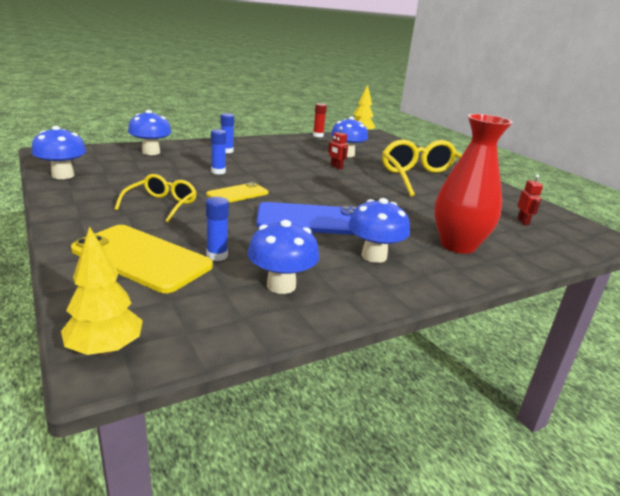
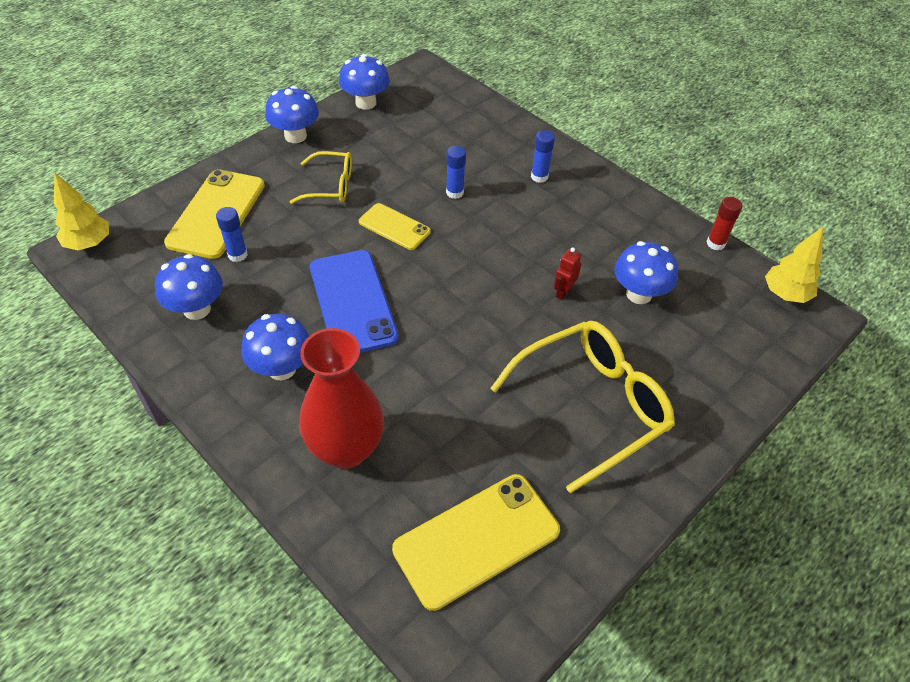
camera: 75 degrees right, 25 degrees up
blue mushroom [128,110,171,155] -> blue mushroom moved to [265,86,319,143]
red robot [517,174,543,225] -> yellow phone [392,474,560,611]

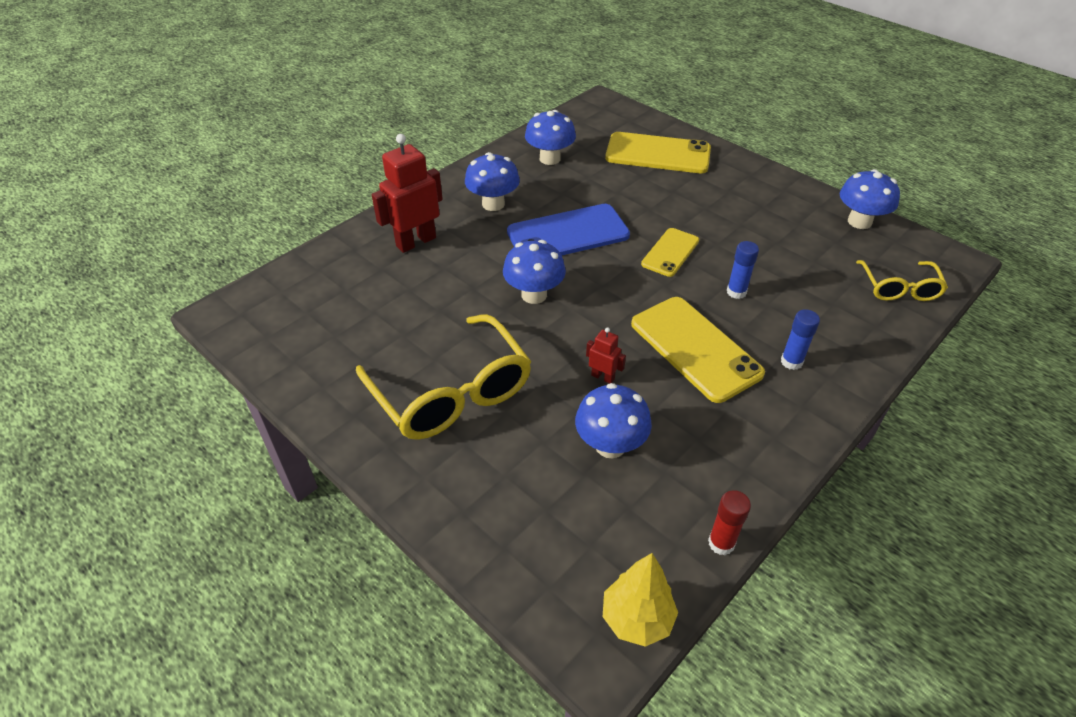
camera: 90 degrees right, 5 degrees down
yellow tree [54,173,109,250] -> none
blue glue stick [216,207,248,262] -> none
blue mushroom [265,86,319,143] -> blue mushroom moved to [503,240,566,304]
yellow glasses [290,151,352,204] -> yellow glasses moved to [856,260,948,301]
red vase [299,328,384,469] -> red robot [372,134,443,253]
yellow phone [392,474,560,611] -> yellow phone moved to [631,297,765,403]

